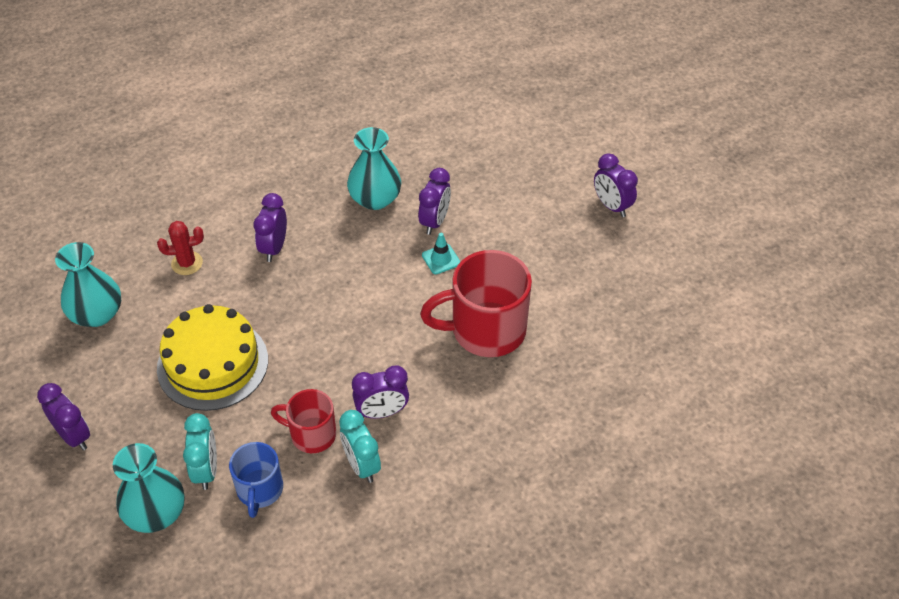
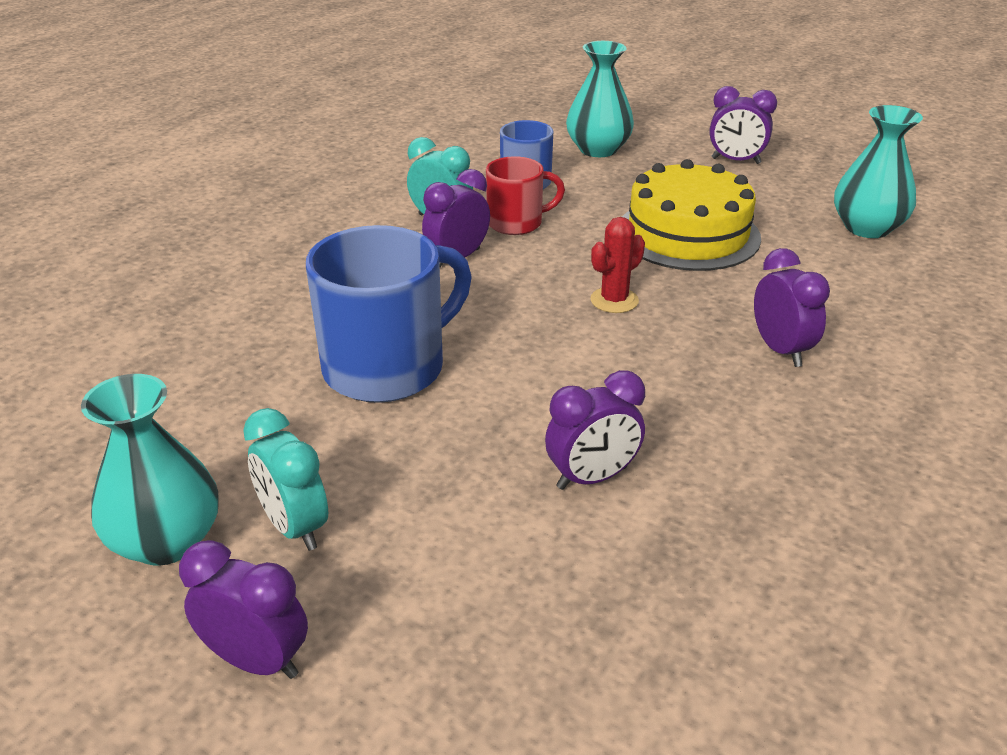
camera: 150 degrees right, 15 degrees down
red cactus [157,221,204,275] -> red cactus moved to [590,217,645,313]
turquoise clock [183,413,217,490] -> turquoise clock moved to [243,408,328,551]
turquoise vase [347,127,401,210] -> turquoise vase moved to [81,374,219,566]
purple clock [418,168,451,235] -> purple clock turned 105 degrees counterclockwise [545,370,645,490]
red mug [420,250,532,357] -> blue mug [306,225,472,403]
turquoise traffic cone [422,233,460,274] -> none

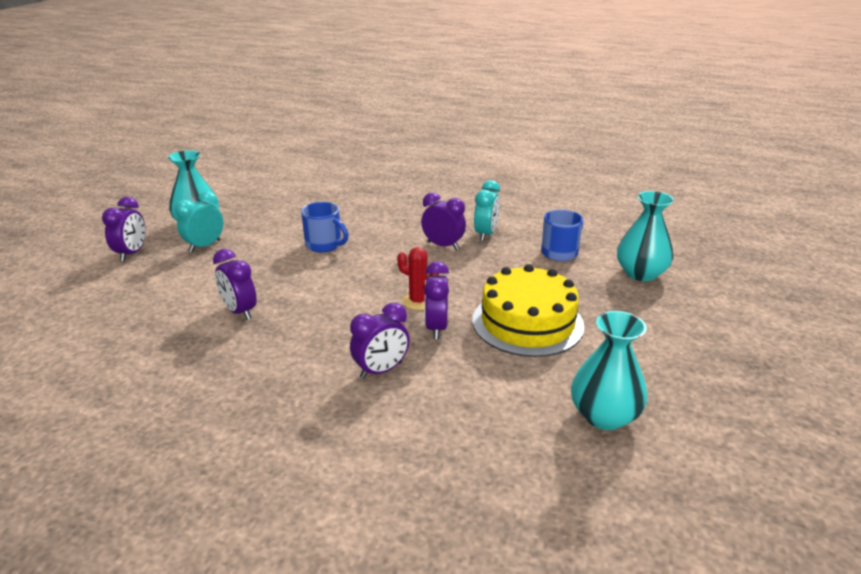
camera: 75 degrees right, 5 degrees down
blue mug [306,225,472,403] -> blue mug [301,202,349,252], size x0.57
red mug [486,156,565,235] -> none
purple clock [709,86,777,164] -> purple clock moved to [424,261,449,339]

